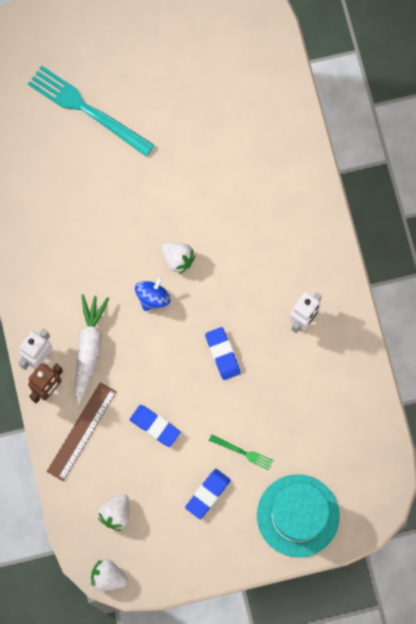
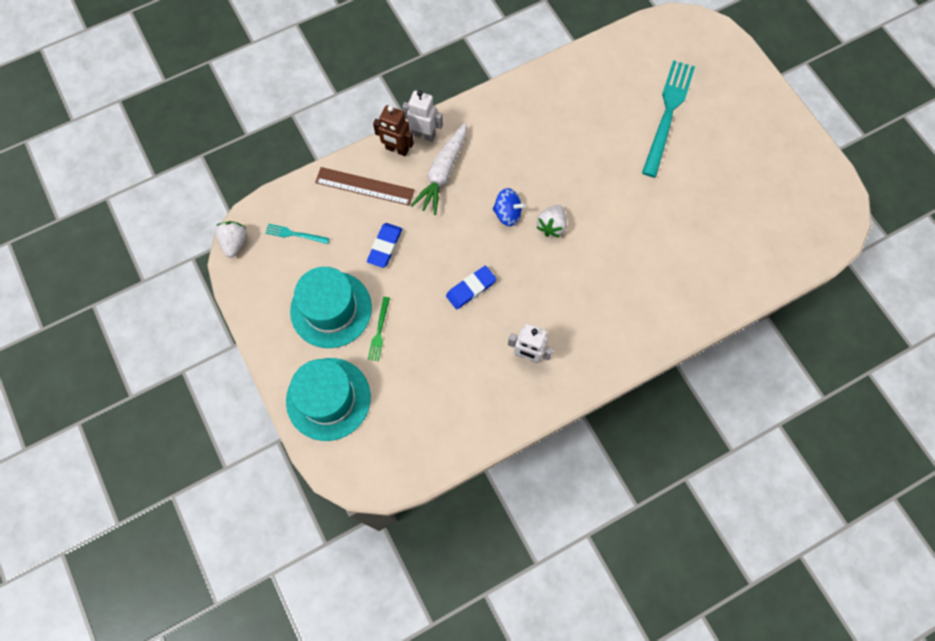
camera: 75 degrees right, 5 degrees down
white carrot [74,294,109,405] -> white carrot turned 120 degrees clockwise [411,122,467,215]
white strawberry [98,494,129,531] -> turquoise fork [265,224,329,244]
blue eraser [185,469,231,519] -> turquoise hat [290,267,372,348]

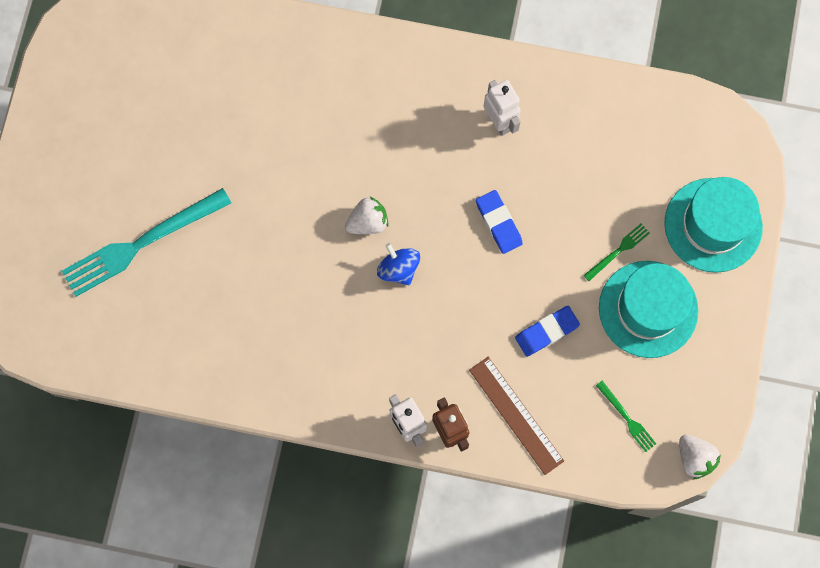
camera: 140 degrees left, 5 degrees up
white strawberry [215,221,247,258] -> white strawberry turned 75 degrees counterclockwise [679,434,721,479]
turquoise fork [265,224,329,244] -> green fork [596,381,656,452]
white carrot [411,122,467,215] -> none
blue eraser [446,266,496,309] -> blue eraser turned 60 degrees clockwise [476,190,523,254]

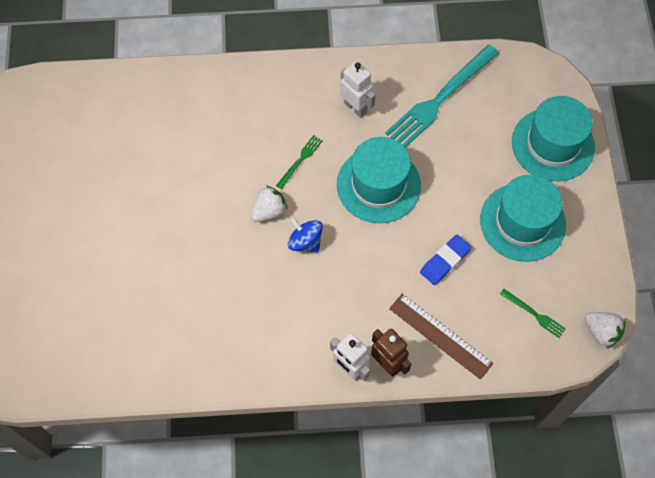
camera: 15 degrees left, 10 degrees down
turquoise fork [62,188,231,297] -> turquoise fork moved to [385,45,499,148]
blue eraser [476,190,523,254] -> turquoise hat [337,137,421,223]
green fork [584,224,650,281] -> green fork moved to [276,135,322,189]

